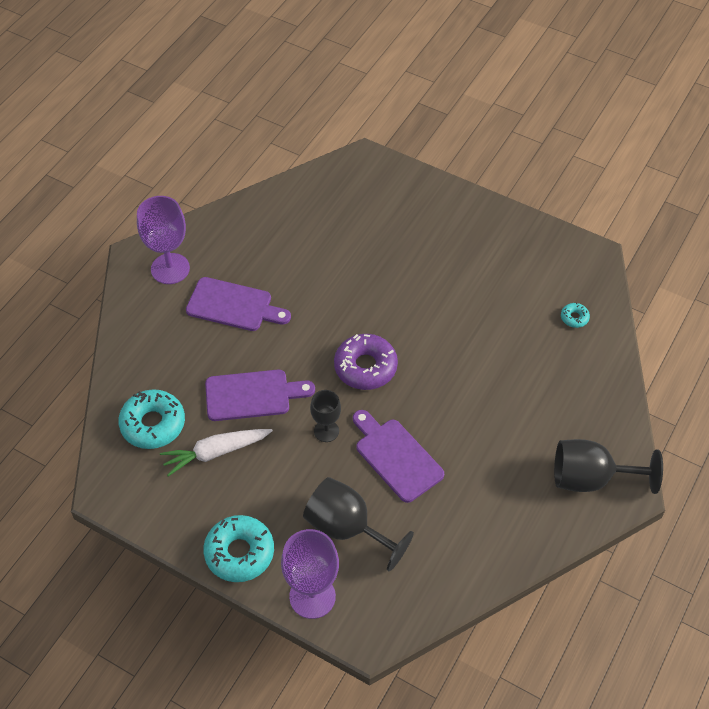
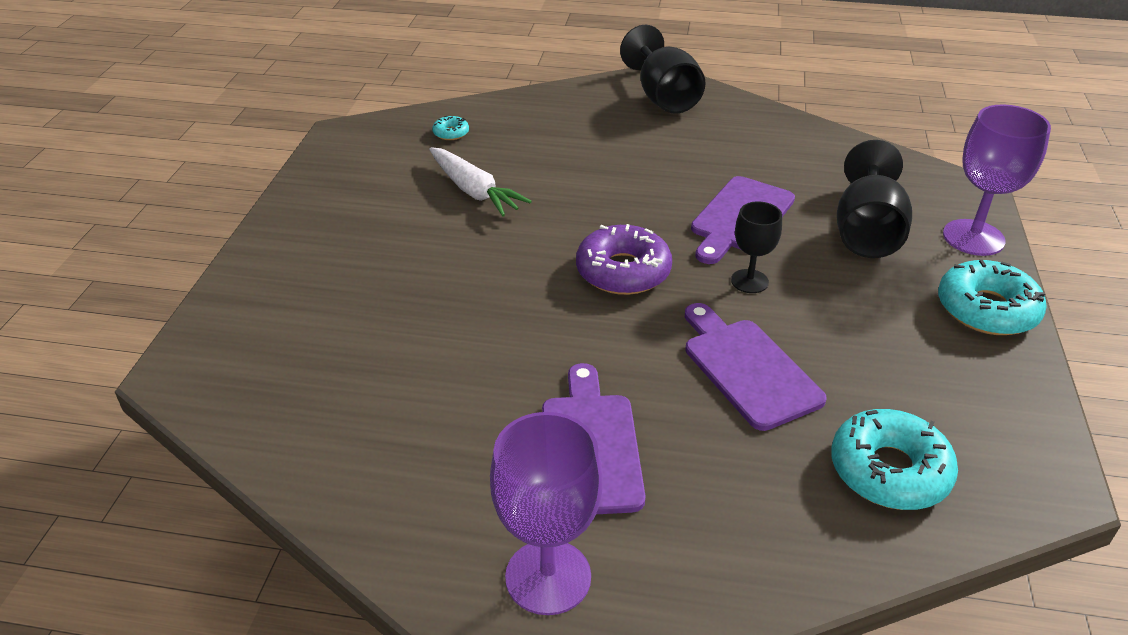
camera: 110 degrees left, 15 degrees down
white carrot [160,429,273,476] -> white carrot moved to [429,147,532,216]

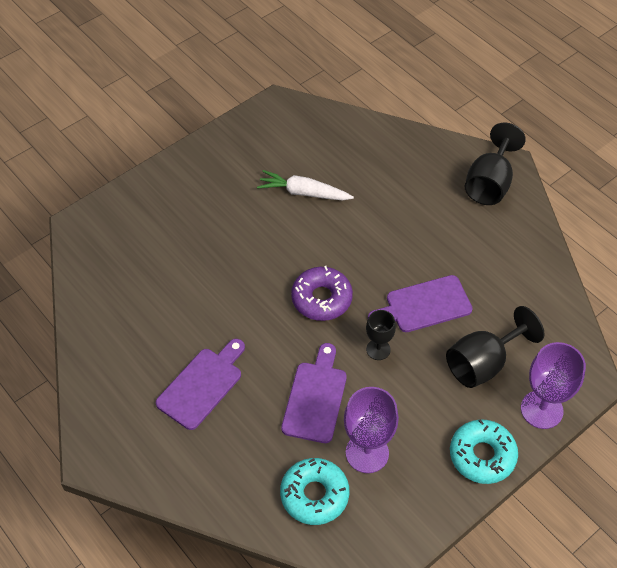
camera: 40 degrees right, 15 degrees up
white carrot [429,147,532,216] -> white carrot turned 105 degrees clockwise [257,170,354,201]
turquoise donut [432,116,469,140] -> none
purple goblet [490,412,603,615] -> purple goblet moved to [344,387,399,473]

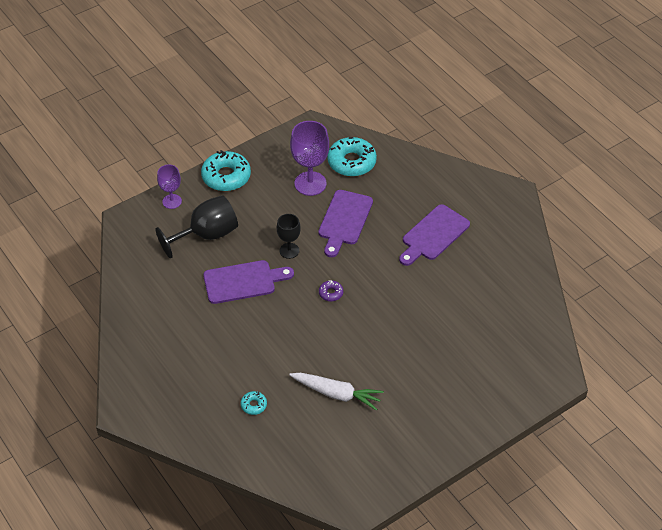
camera: 175 degrees left, 5 degrees down
purple donut [291,266,353,321] -> purple donut [319,280,343,301], size x0.47
black goblet [465,123,526,205] -> none
purple goblet [521,342,586,429] -> purple goblet [157,165,182,209], size x0.60
none -> turquoise donut [241,391,267,415]

